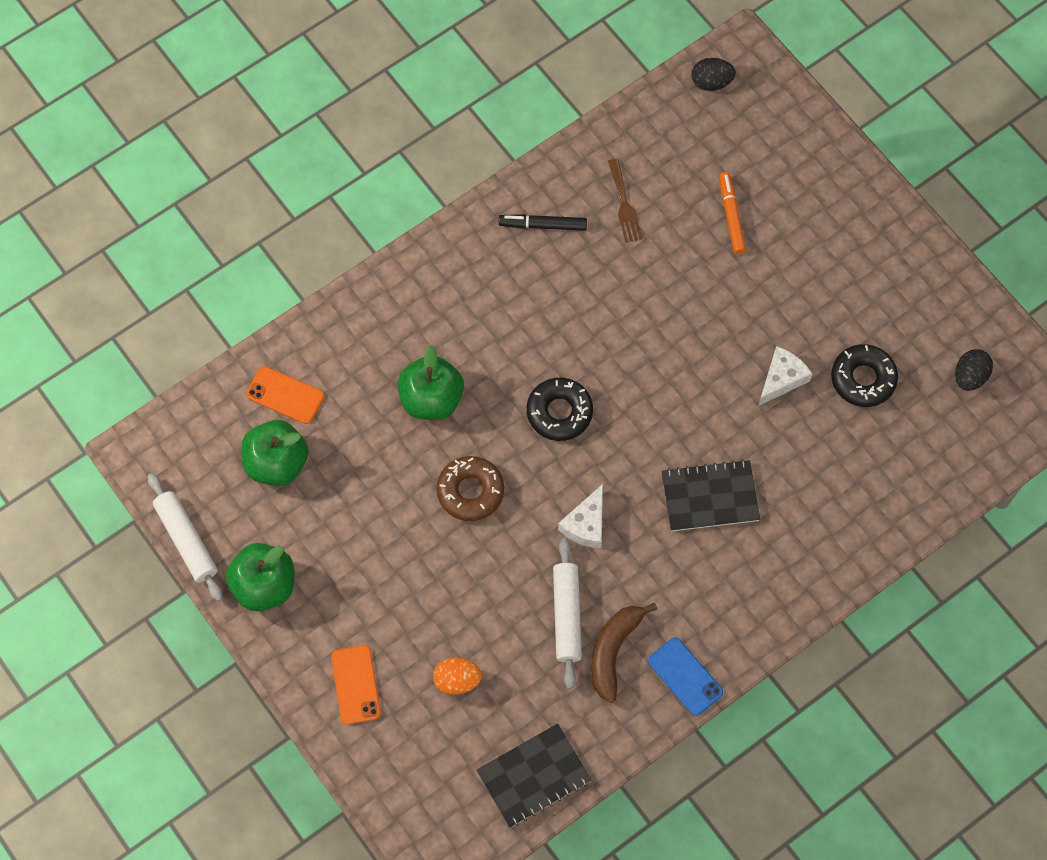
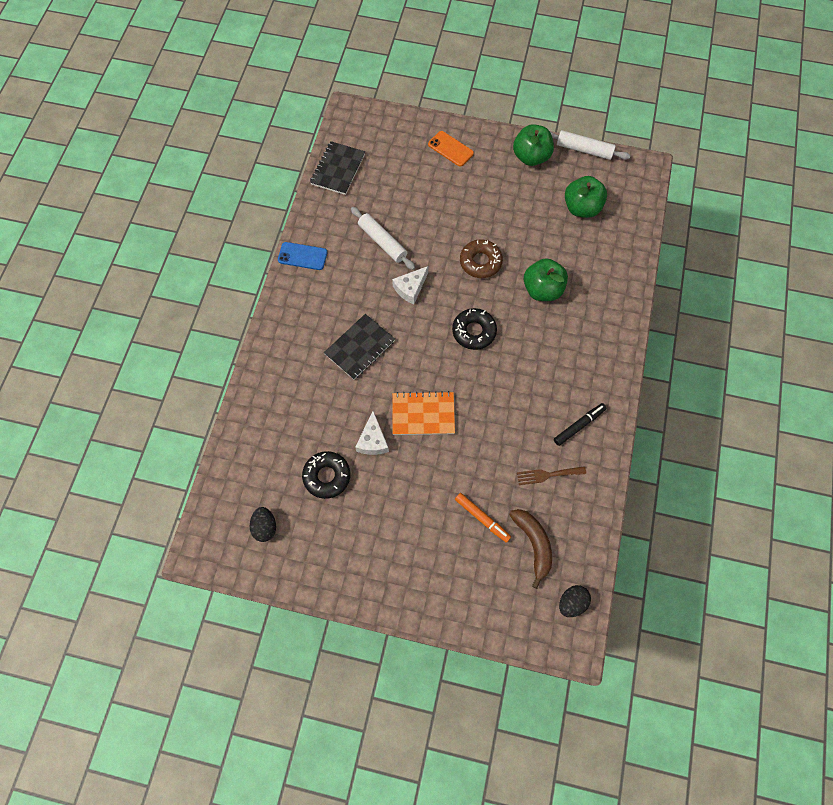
camera: 140 degrees right, 0 degrees up
orange phone [246,366,324,424] -> none
orange egg [433,658,482,695] -> none
white cheese [558,484,603,548] -> white cheese turned 120 degrees counterclockwise [392,266,428,304]
brown banana [591,603,658,703] -> brown banana moved to [509,509,552,589]
brown fork [608,159,643,243] -> brown fork turned 45 degrees counterclockwise [517,466,586,485]
none -> orange notebook [392,391,455,435]

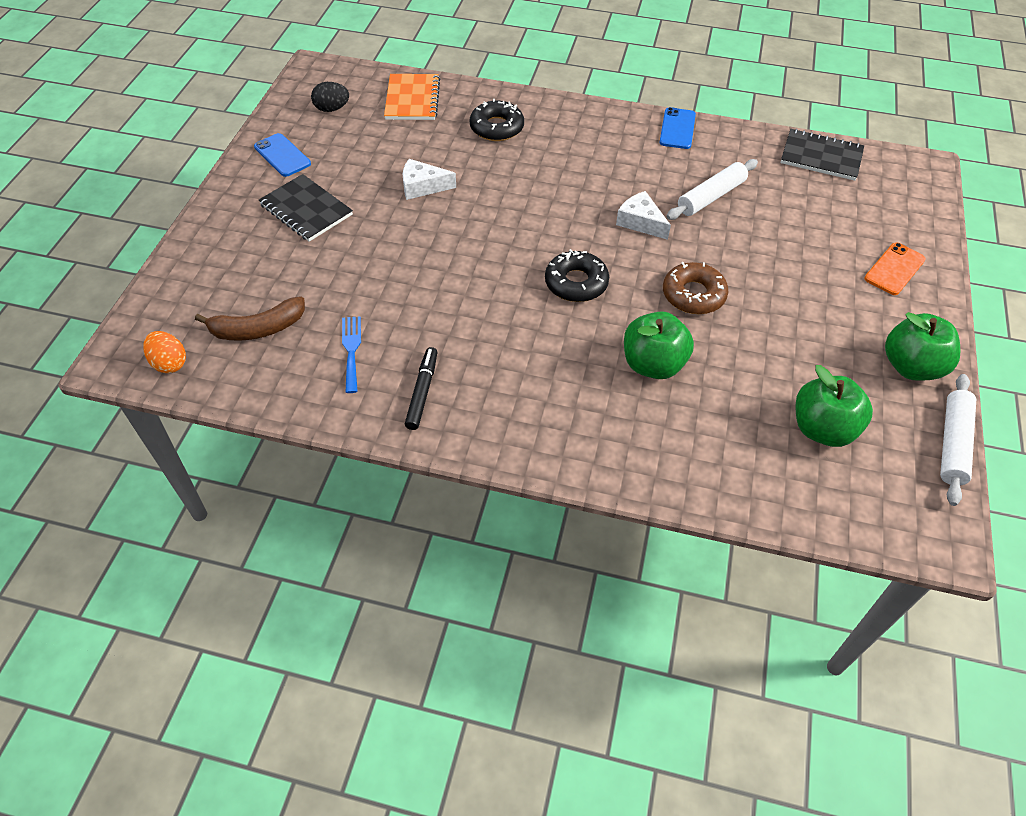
camera: 90 degrees right, 15 degrees down
black donut [302,451,350,499] -> black donut moved to [470,99,524,141]
black notebook [324,314,395,380] -> black notebook moved to [259,174,353,242]
orange notebook [392,391,455,435] -> orange notebook moved to [384,74,440,120]
orange marker [455,493,511,543] -> none
brown fork [517,466,586,485] -> blue fork [342,316,361,393]
black marker [554,403,607,446] -> black marker turned 135 degrees counterclockwise [405,347,437,430]
black egg [559,585,591,617] -> orange egg [143,331,186,373]
none -> blue phone [254,133,311,177]

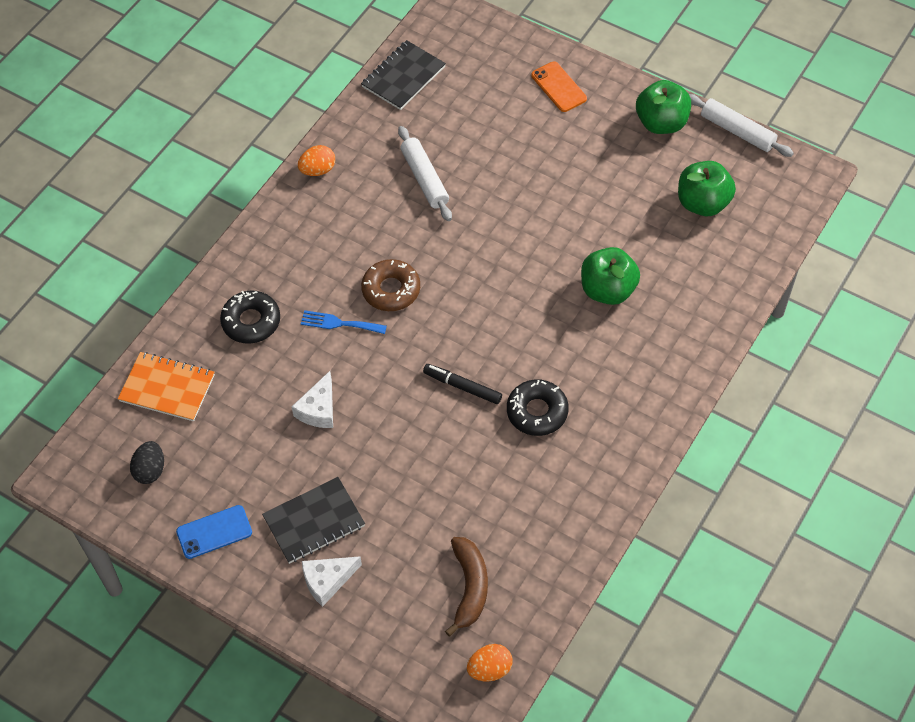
camera: 70 degrees left, 5 degrees up
blue fork [342,316,361,393] -> blue fork moved to [301,310,387,334]
black marker [405,347,437,430] -> black marker moved to [423,364,502,404]
black donut [545,249,609,302] -> black donut moved to [507,379,569,436]
white cheese [616,191,671,240] -> white cheese moved to [302,556,362,607]
blue phone [659,107,696,149] -> orange egg [298,145,335,176]
brown donut [663,262,728,314] -> brown donut moved to [361,259,420,311]

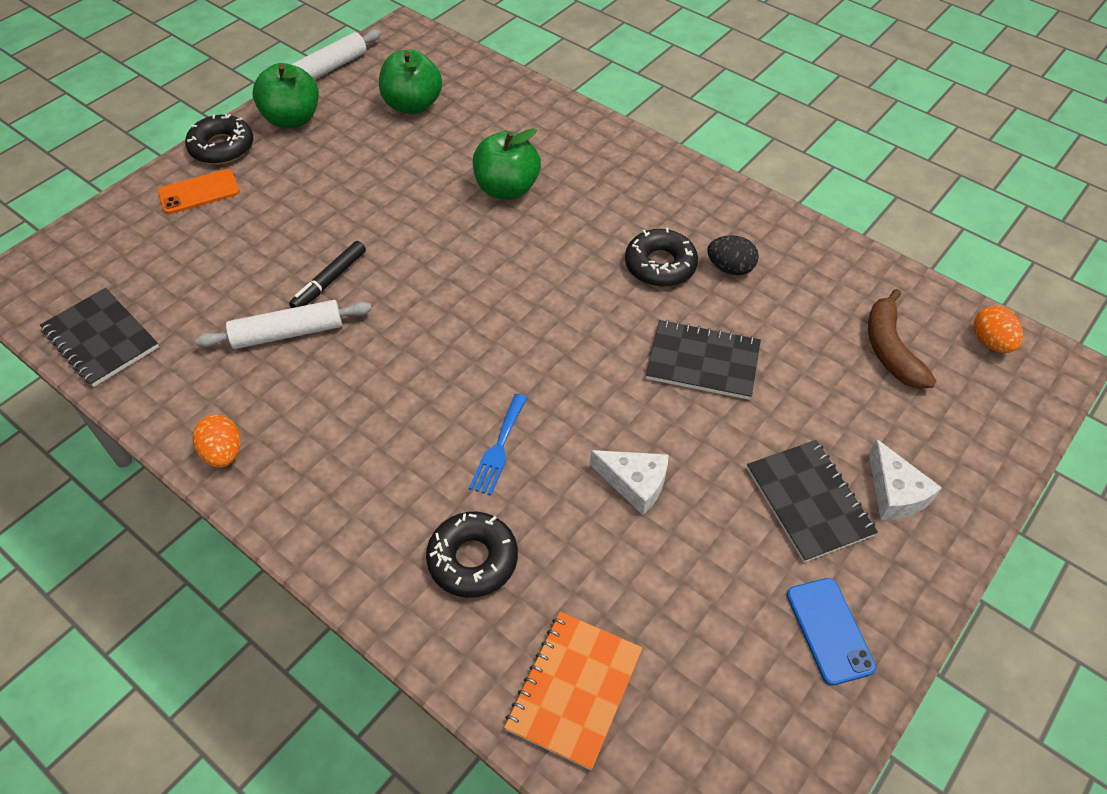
camera: 85 degrees left, 5 degrees down
black egg [130,441,164,484] -> black egg moved to [707,235,759,275]
brown donut [361,259,420,311] -> none
black marker [423,364,502,404] -> black marker moved to [289,241,366,308]
brown banana [445,537,488,636] -> brown banana turned 105 degrees counterclockwise [868,289,937,389]
none -> black donut [185,114,253,164]
none -> black notebook [646,320,761,400]

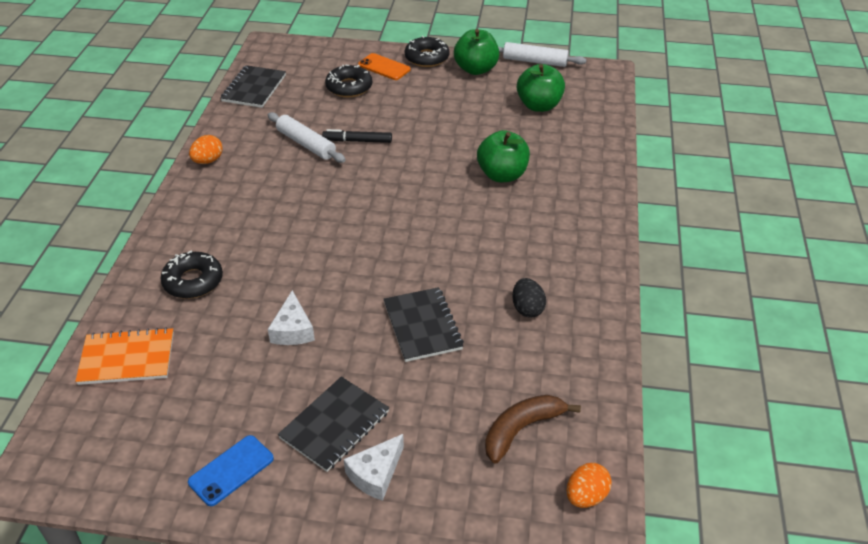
camera: 60 degrees right, 10 degrees down
blue fork [469,394,527,495] -> none
black donut [625,228,698,287] -> black donut moved to [325,65,372,97]

